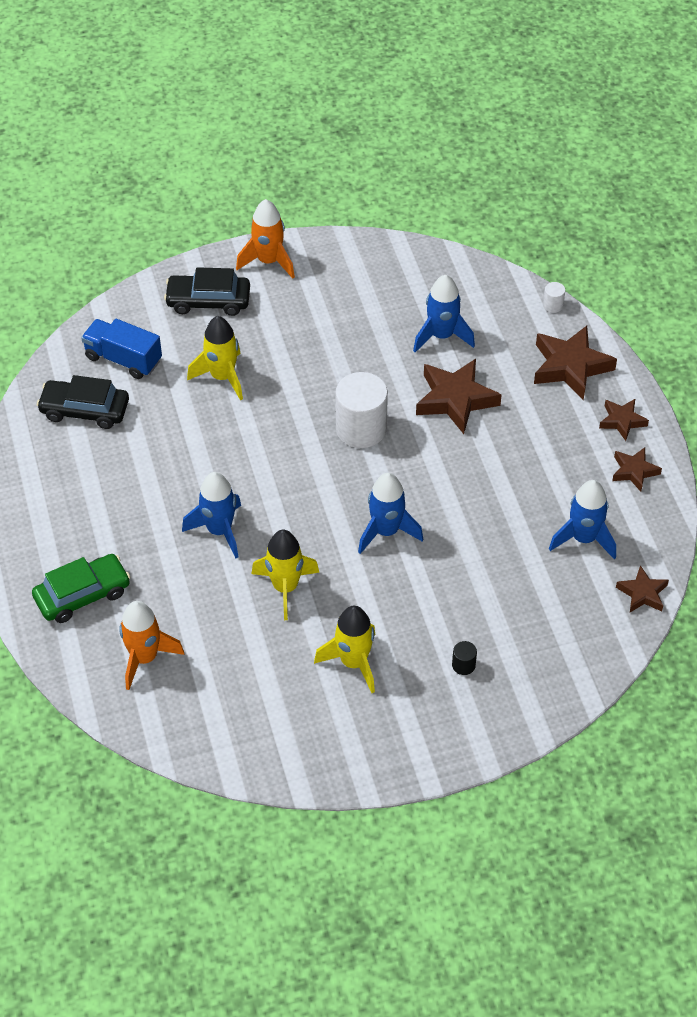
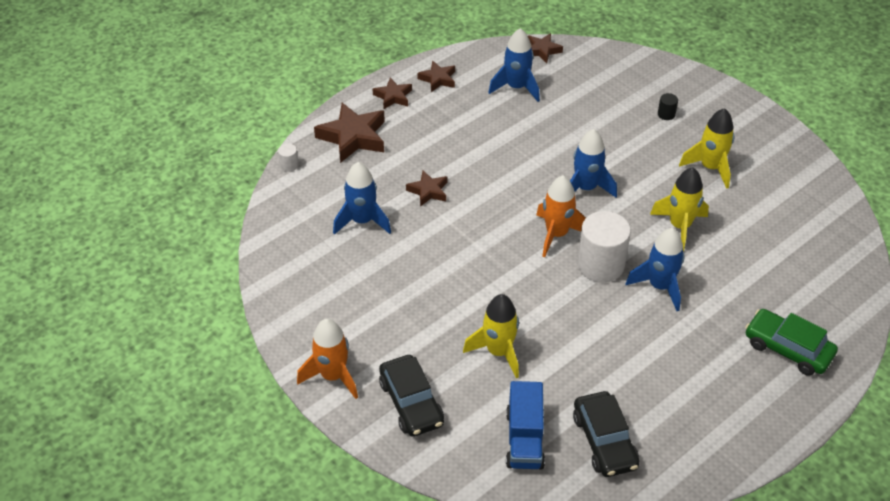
camera: 115 degrees left, 5 degrees down
orange rocket [119,601,184,690] -> orange rocket moved to [536,175,586,257]
white cylinder [335,372,388,448] -> white cylinder moved to [577,211,631,282]
brown star [416,359,502,434] -> brown star [406,170,447,207], size x0.57

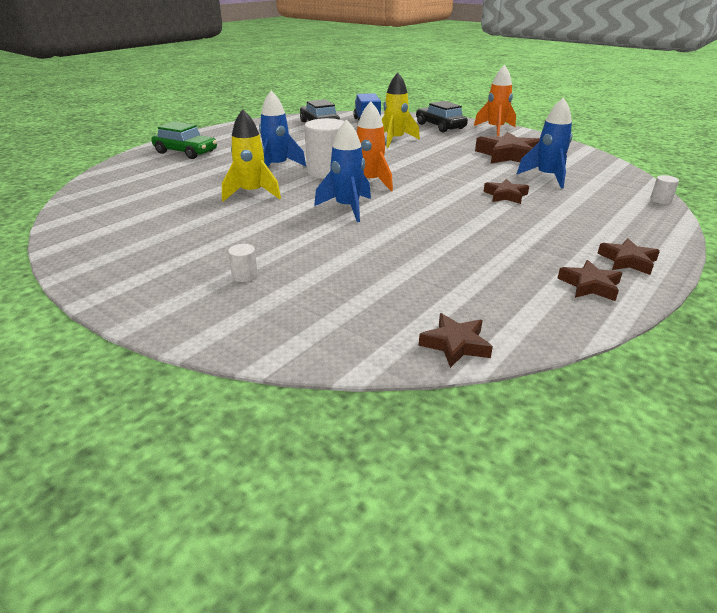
camera: 170 degrees right, 15 degrees down
brown star [314,103,385,163] -> brown star moved to [475,132,540,164]
blue rocket [488,28,540,102] -> none
black cylinder [658,93,678,120] -> white cylinder [228,244,258,282]
yellow rocket [679,108,735,189] -> none

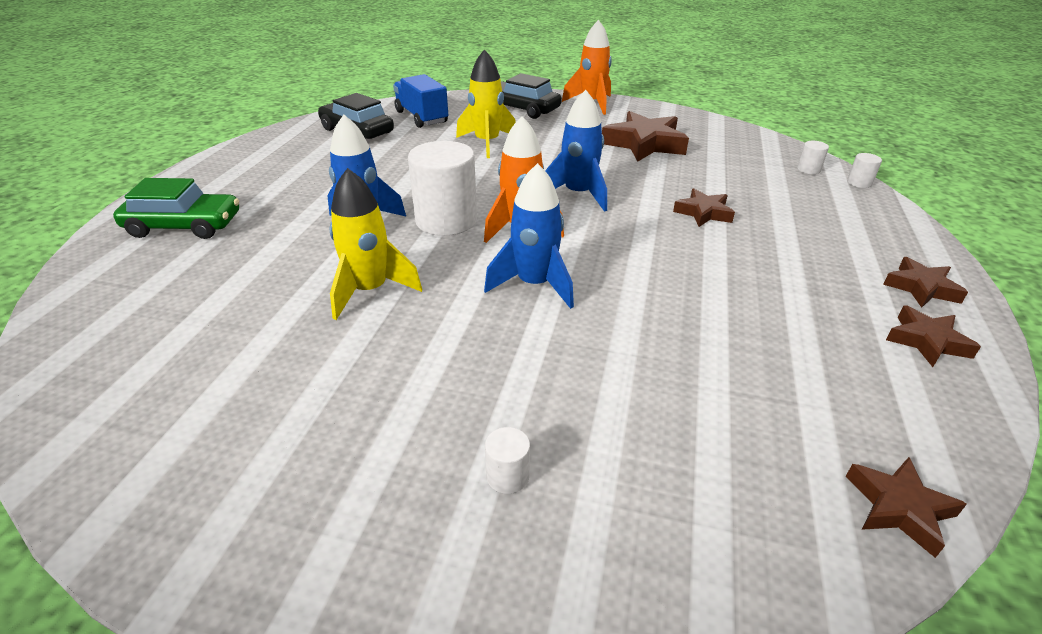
camera: 25 degrees left, 5 degrees up
blue rocket [516,98,573,188] -> blue rocket moved to [545,90,607,212]
none -> white cylinder [797,141,829,174]

